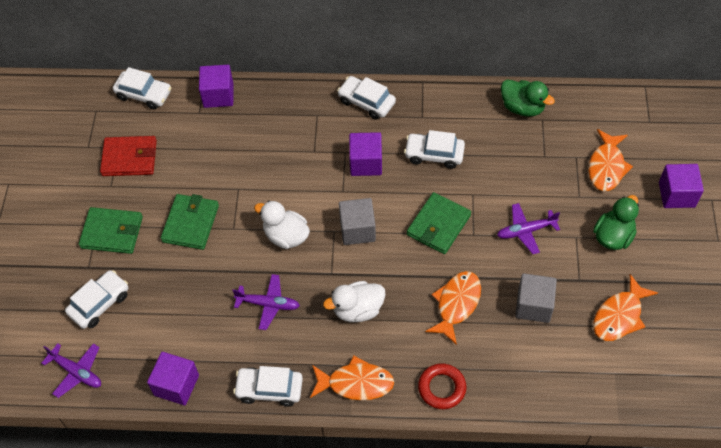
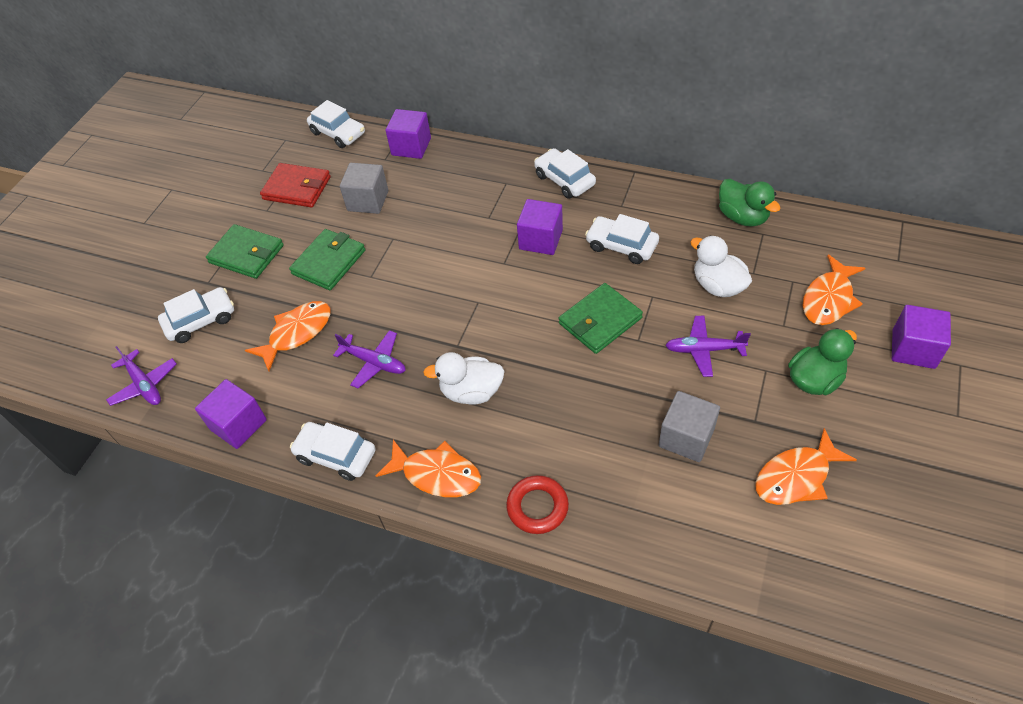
camera: 20 degrees right, 5 degrees down
white duck [254,201,310,249] -> white duck moved to [690,235,752,297]
grey cube [339,198,376,245] -> grey cube moved to [340,163,388,214]
orange fish [425,271,481,345] -> orange fish moved to [245,301,331,371]

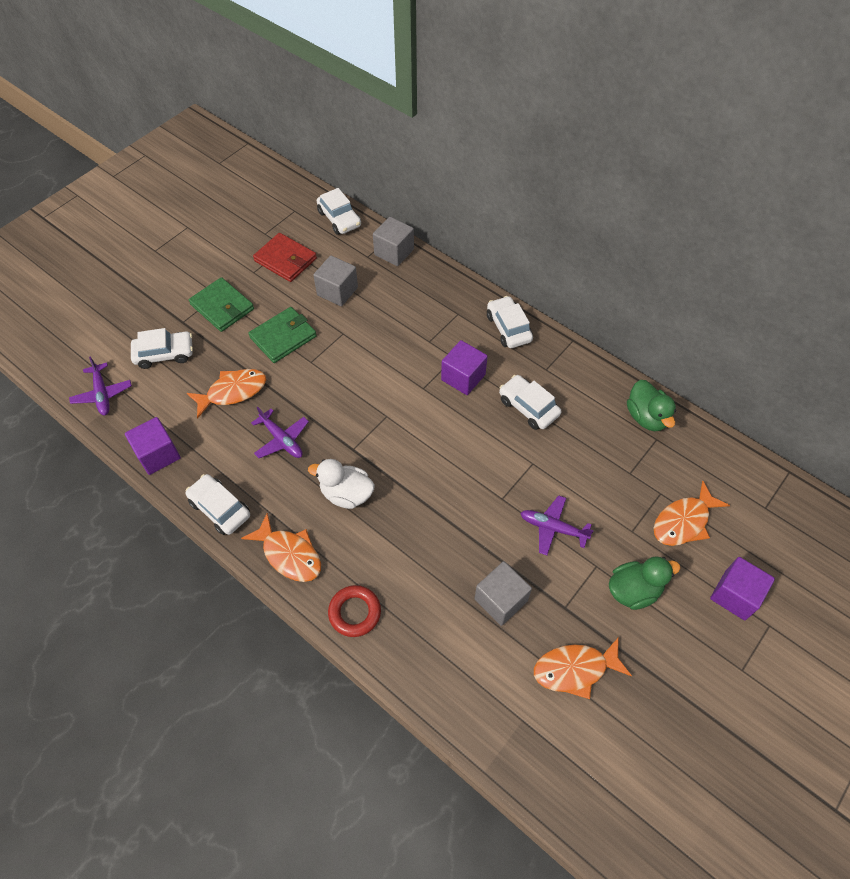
camera: 15 degrees right, 5 degrees up
purple cube [386,109,431,159] -> grey cube [373,217,414,266]
green wallet [559,283,643,354] -> none
white duck [690,235,752,297] -> none

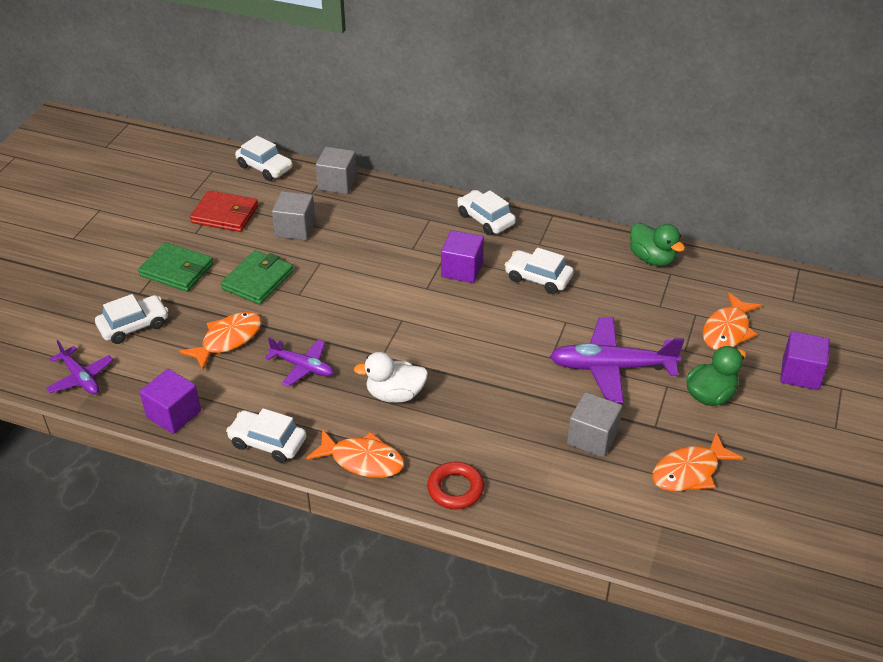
camera: 20 degrees left, 15 degrees down
purple plane [521,495,594,555] -> purple plane [550,317,684,404], size x1.73

